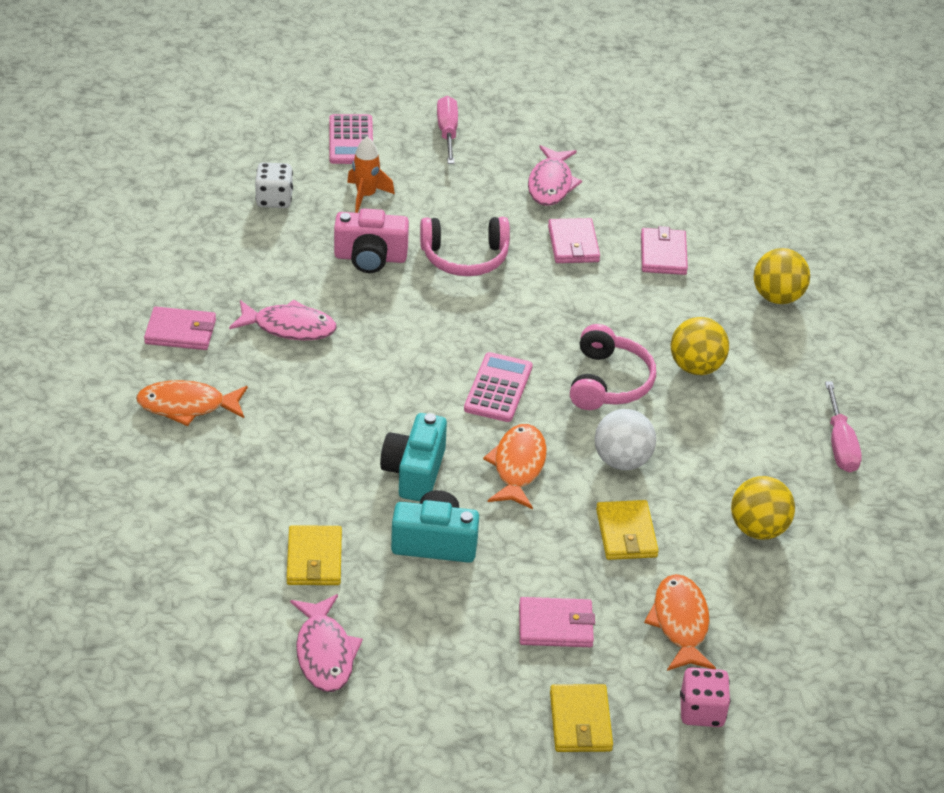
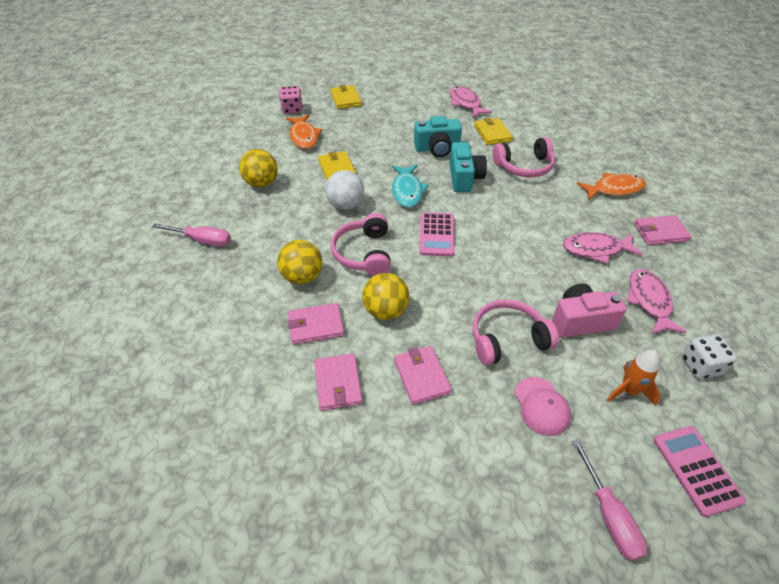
camera: 170 degrees right, 5 degrees up
orange fish [483,424,547,509] -> turquoise fish [392,165,429,208]
pink wallet [519,597,595,647] -> pink wallet moved to [288,303,344,345]
pink fish [528,145,582,206] -> pink fish moved to [627,269,687,334]
yellow ball [754,248,810,304] -> yellow ball moved to [362,273,409,320]
pink screwdriver [825,381,862,473] -> pink screwdriver turned 120 degrees clockwise [152,224,231,247]
none -> pink headphones [493,137,555,178]
none -> pink cap [515,377,571,436]

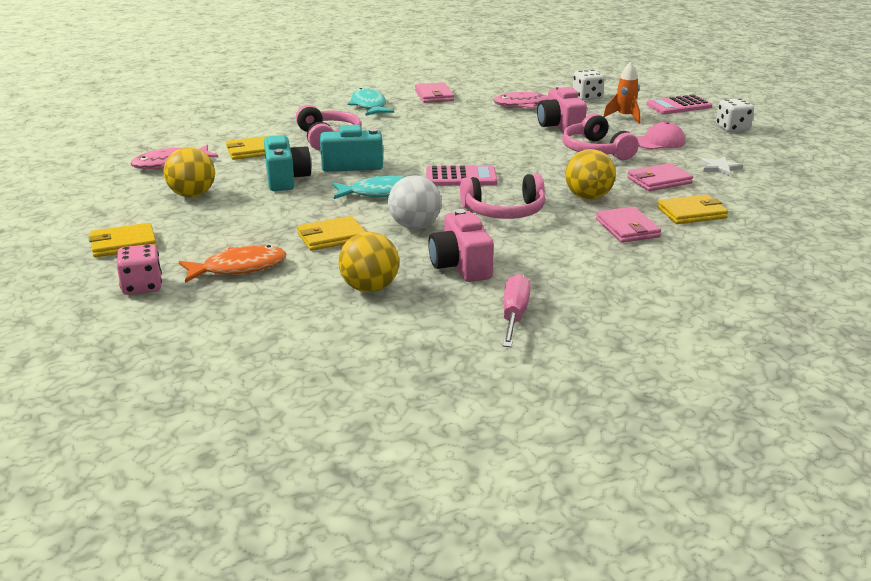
camera: 95 degrees left, 20 degrees down
yellow ball [277,240,322,284] -> yellow ball moved to [164,147,215,197]
pink wallet [314,354,362,411] -> yellow wallet [657,195,728,224]
pink fish [563,232,643,264] -> none
pink screwdriver [572,439,647,561] -> white dice [716,98,754,132]
orange fish [577,173,646,200] -> turquoise fish [348,88,394,116]
none -> pink camera [428,209,494,282]
none -> white star [701,156,743,176]

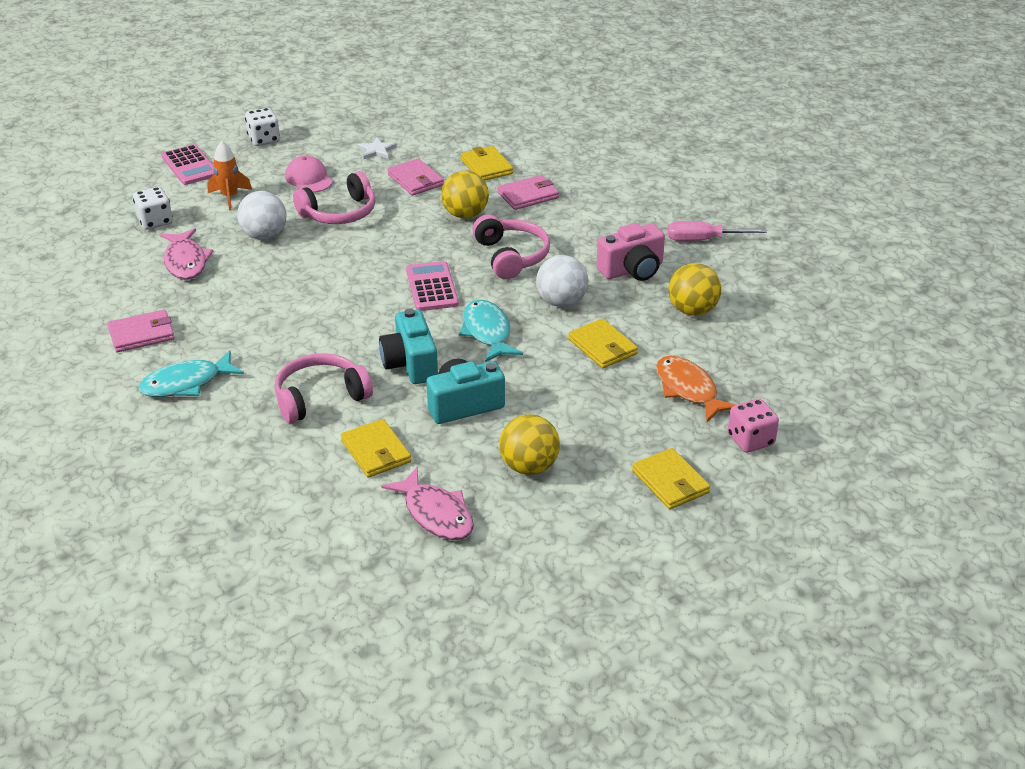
camera: 100 degrees left, 10 degrees up
pink camera [537,86,587,134] -> white ball [237,191,287,240]

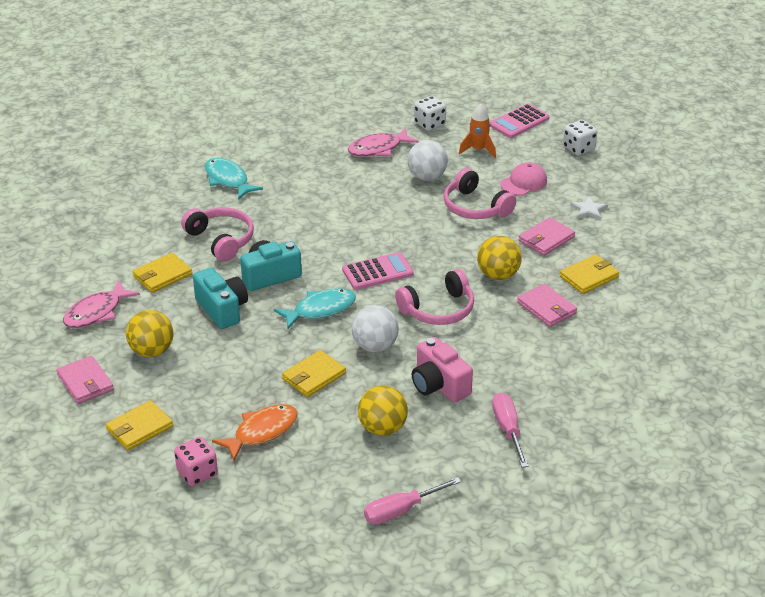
camera: 80 degrees right, 0 degrees up
pink wallet [108,310,175,352] -> pink wallet moved to [56,356,114,404]
none -> pink screwdriver [364,477,461,524]

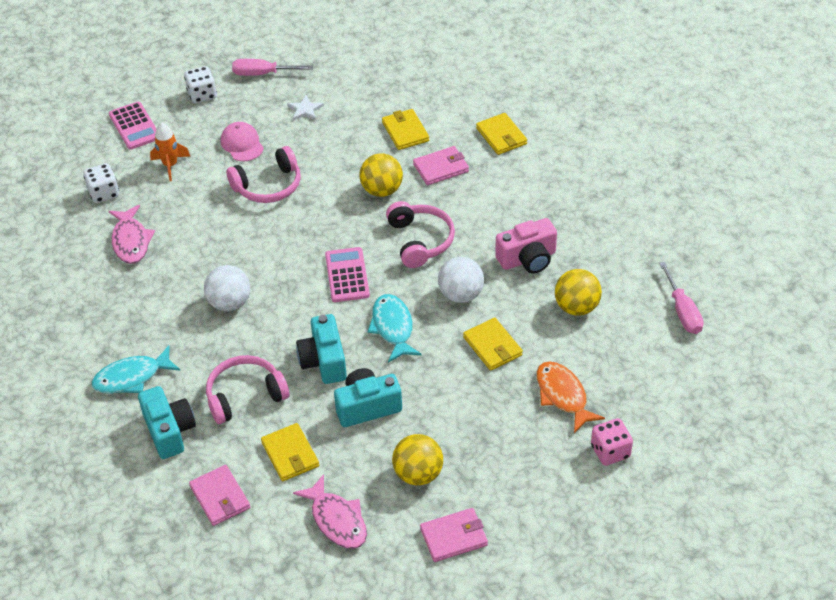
camera: 75 degrees left, 10 degrees up
yellow wallet [106,400,173,450] -> yellow wallet moved to [476,113,527,155]
white ball [407,140,448,181] -> white ball moved to [204,265,250,311]
pink screwdriver [492,393,528,468] -> pink screwdriver moved to [232,59,313,76]
pink wallet [519,217,575,256] -> pink wallet moved to [189,465,250,526]
none -> turquoise camera [138,386,196,459]

